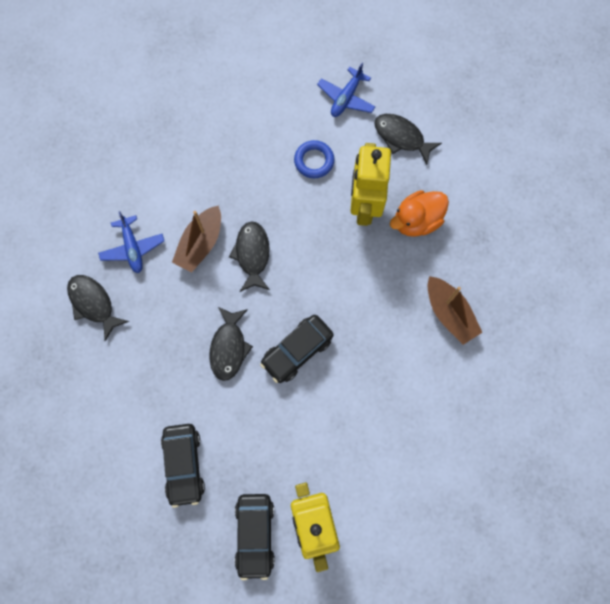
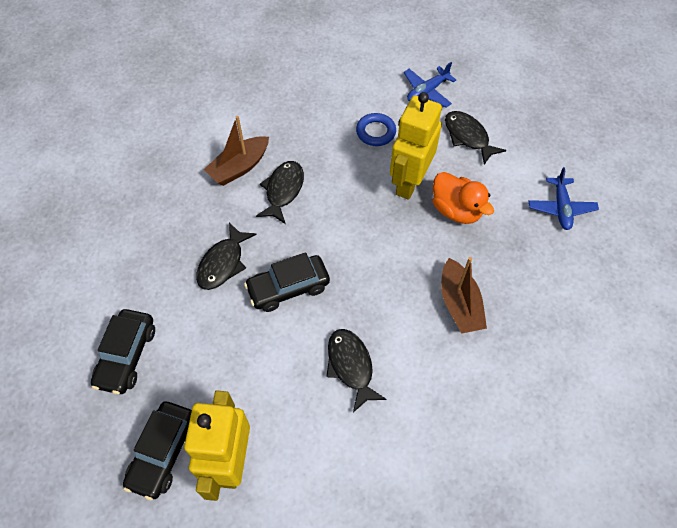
camera: 20 degrees right, 15 degrees down
black fish [67,275,129,341] -> black fish moved to [326,329,387,413]
blue plane [98,211,164,273] -> blue plane moved to [529,167,599,230]
orange duck [390,190,449,237] -> orange duck turned 120 degrees counterclockwise [433,172,494,224]

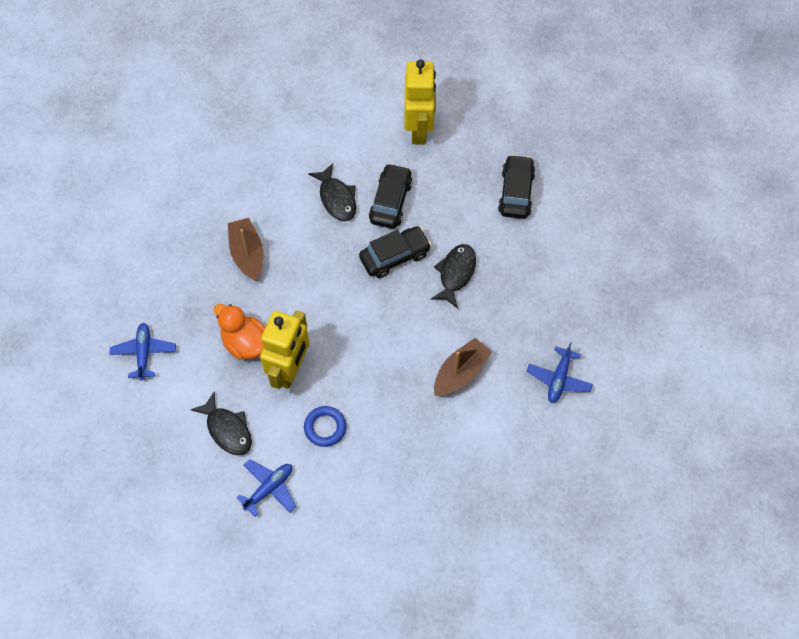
camera: 175 degrees right, 5 degrees up
black car [123,401,192,500] -> black car moved to [369,163,413,229]
black fish [256,161,304,224] -> none
none -> blue plane [527,342,593,403]

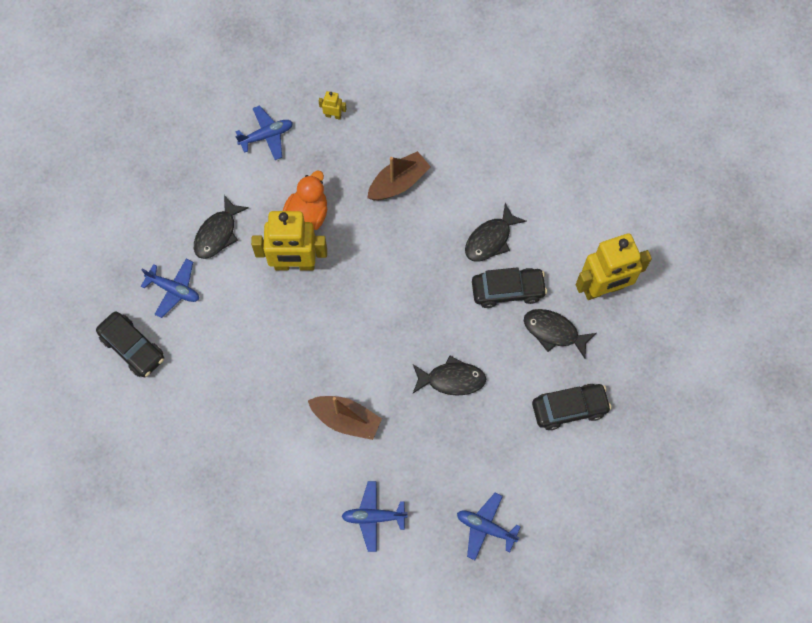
camera: 70 degrees right, 5 degrees up
blue ring [304,406,346,447] -> none
black car [359,226,432,278] -> black car moved to [96,311,164,377]
none -> yellow robot [319,91,346,120]
none -> blue plane [457,493,521,560]
none -> black fish [524,309,597,358]

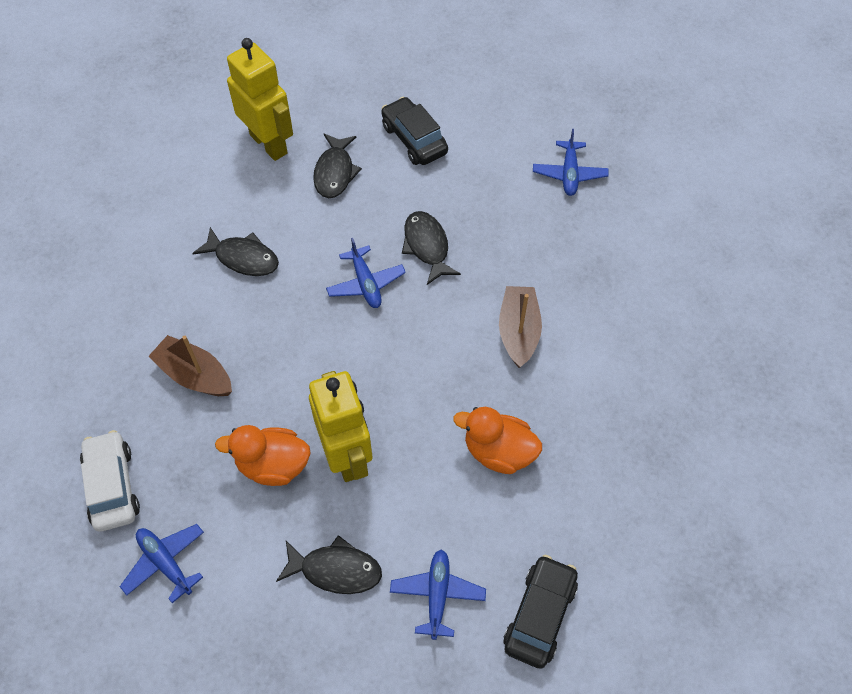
camera: 110 degrees left, 10 degrees down
yellow robot [319,91,346,120] -> white car [80,430,140,532]
blue plane [342,481,408,552] -> blue plane moved to [326,238,406,308]
black car [472,267,547,308] -> none
none -> orange duck [453,407,542,474]

